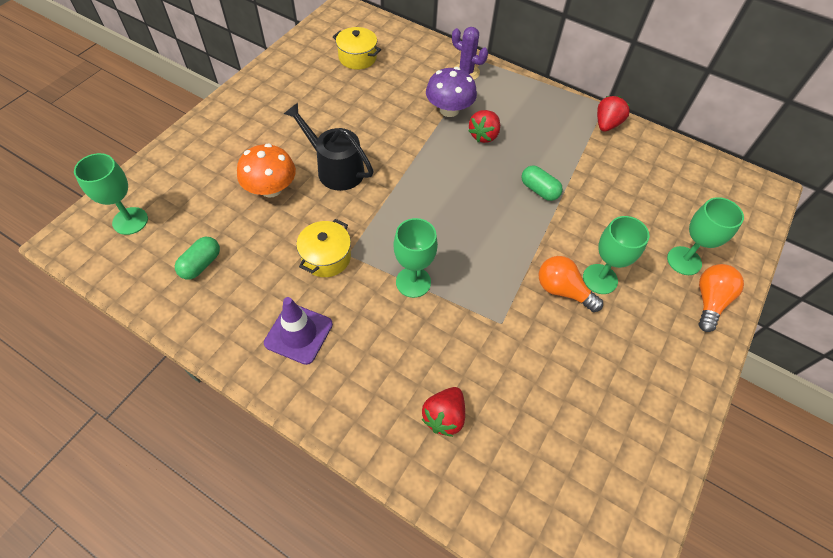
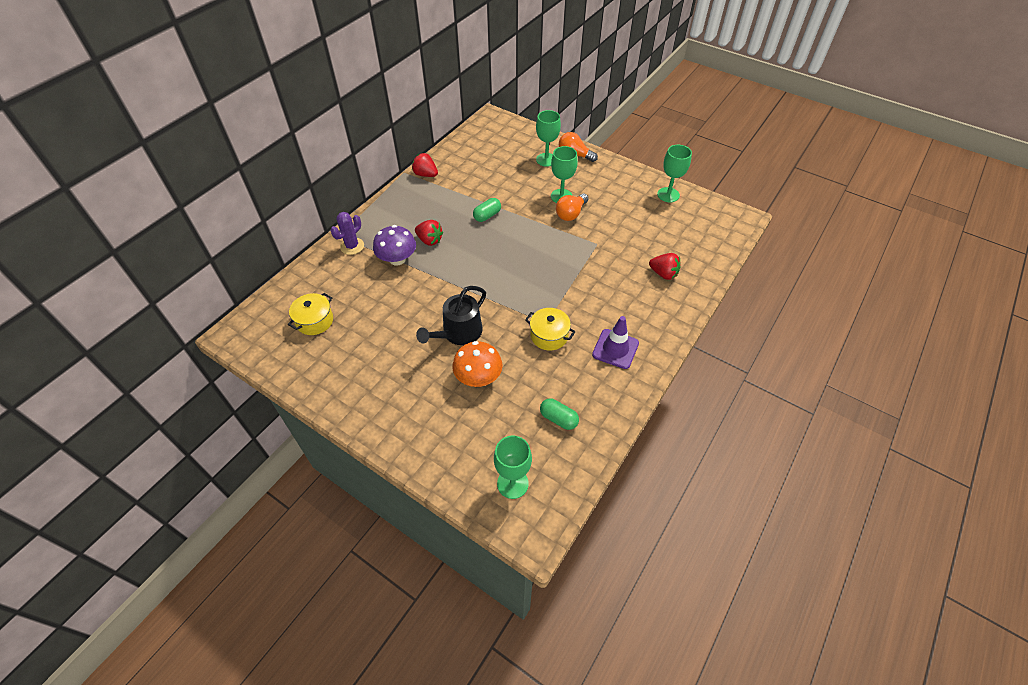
camera: 85 degrees left, 5 degrees down
green goblet [394,218,438,298] -> green goblet moved to [657,145,692,202]

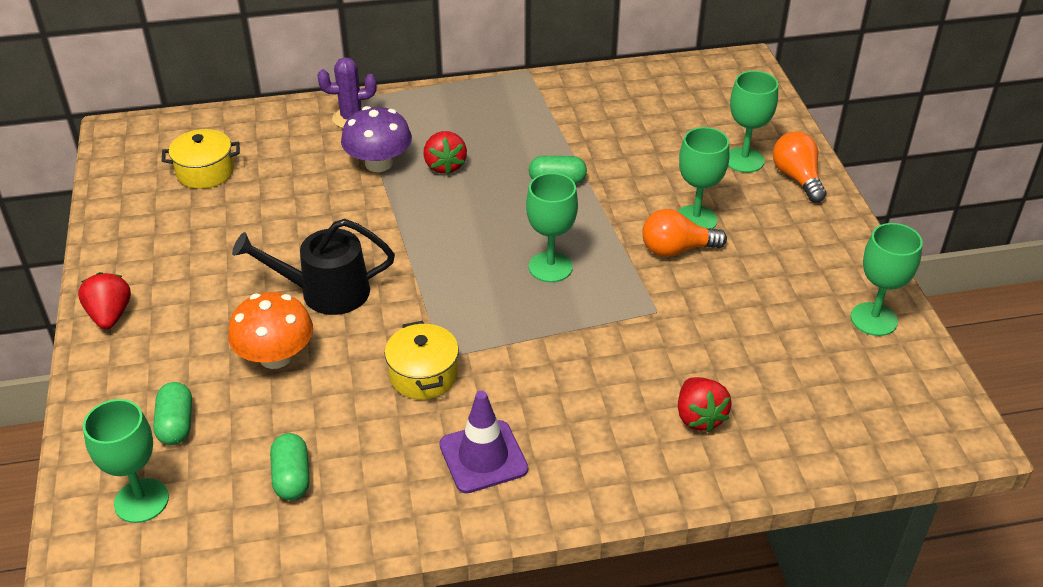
camera: 45 degrees right, 10 degrees down
red strawberry [412,153,438,177] -> red strawberry moved to [78,272,131,329]
none -> green capsule [153,382,192,445]
none -> green goblet [526,173,578,282]

